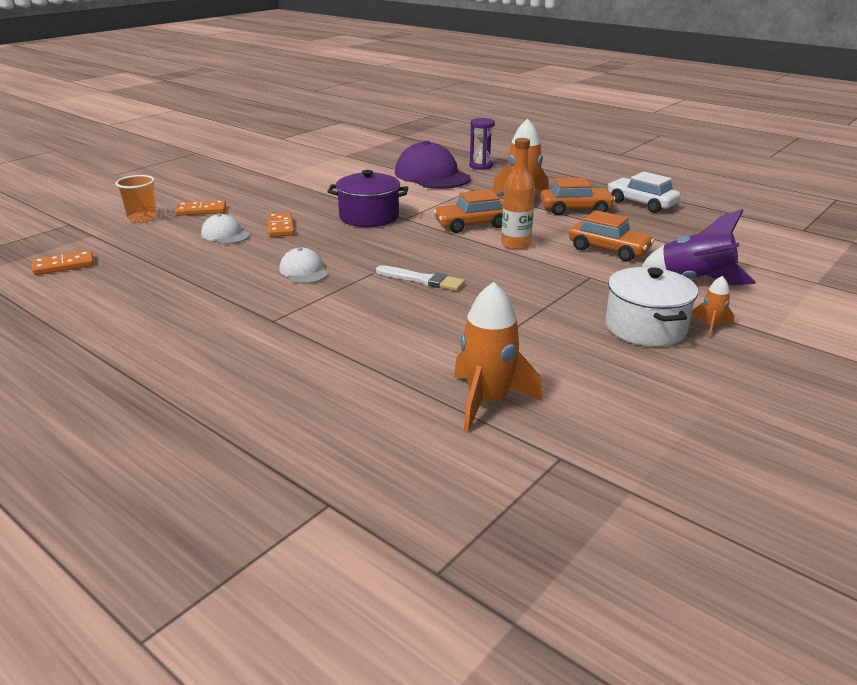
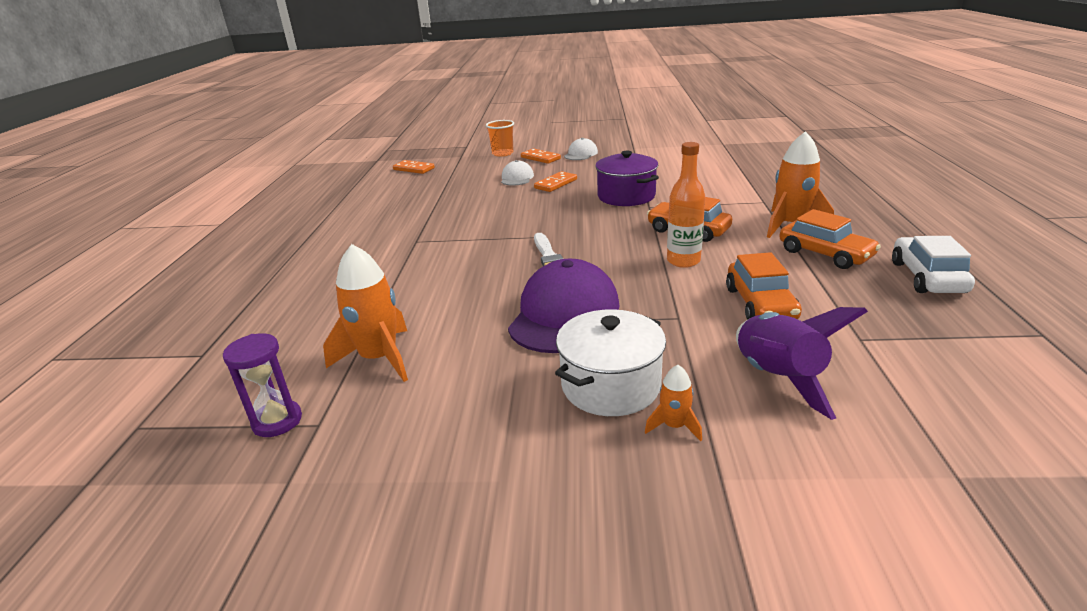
camera: 55 degrees right, 0 degrees up
white cap [279,248,328,284] -> white cap moved to [564,138,598,160]
purple cap [395,141,470,189] -> purple cap moved to [508,259,620,353]
purple hourglass [469,118,495,170] -> purple hourglass moved to [223,333,302,437]

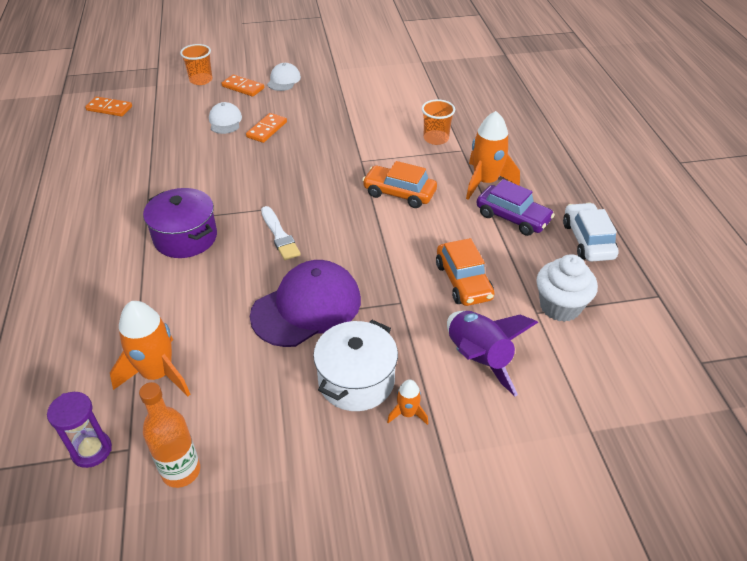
camera: 15 degrees left, 15 degrees up
purple cap [508,259,620,353] -> purple cap turned 45 degrees clockwise [250,260,361,347]
purple pot [595,151,659,206] -> purple pot moved to [143,188,217,258]
orange bottle [667,142,705,268] -> orange bottle moved to [139,382,200,488]
orange car [779,209,881,269] -> purple car [477,179,555,236]
none -> orange cup [422,99,455,145]
none -> white cupcake [536,254,598,322]

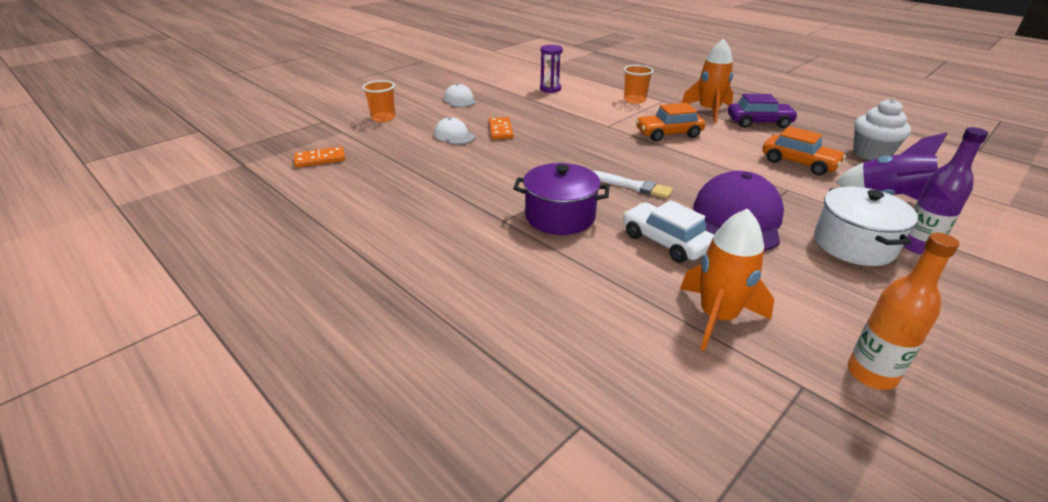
camera: 35 degrees left, 10 degrees down
purple hourglass [47,392,112,468] -> purple hourglass moved to [540,45,563,93]
orange domino [222,74,264,97] -> none
orange rocket [387,379,428,425] -> purple bottle [903,127,988,255]
white car [563,203,619,262] -> white car moved to [623,200,714,263]

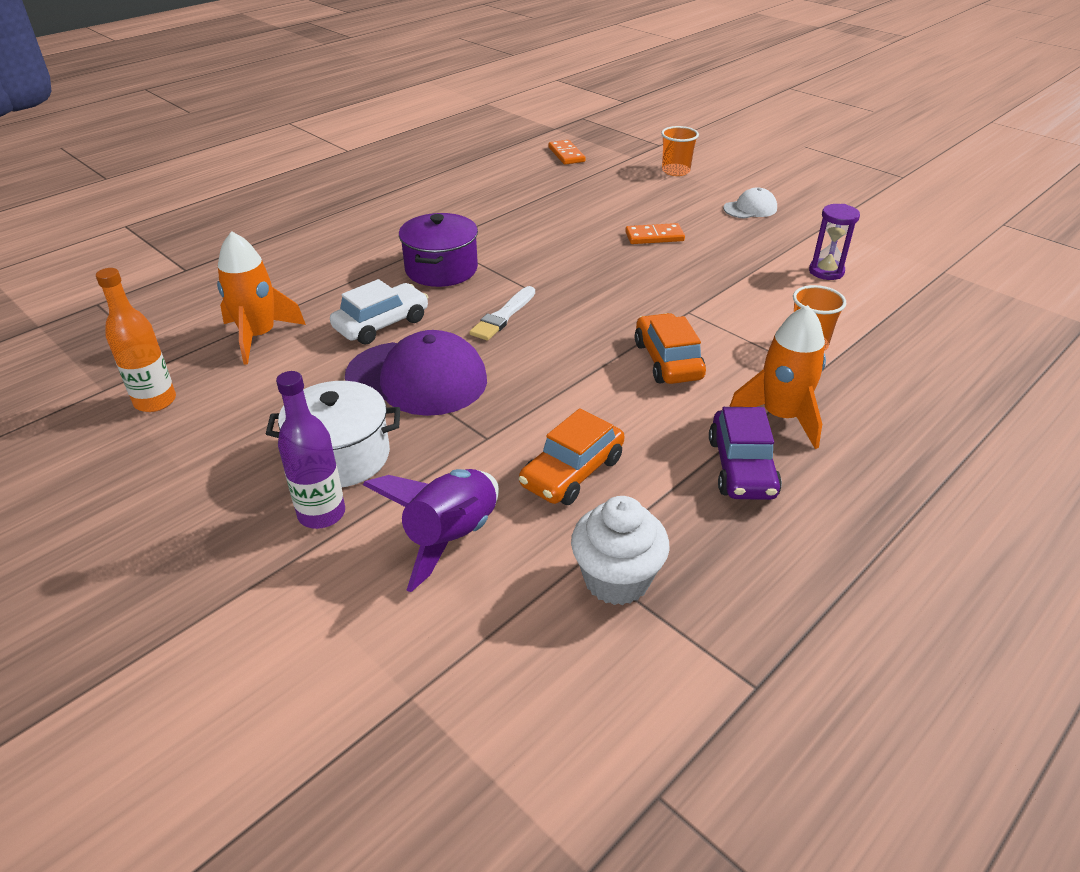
camera: 90 degrees right, 5 degrees up
white cap [434,117,475,145] -> none

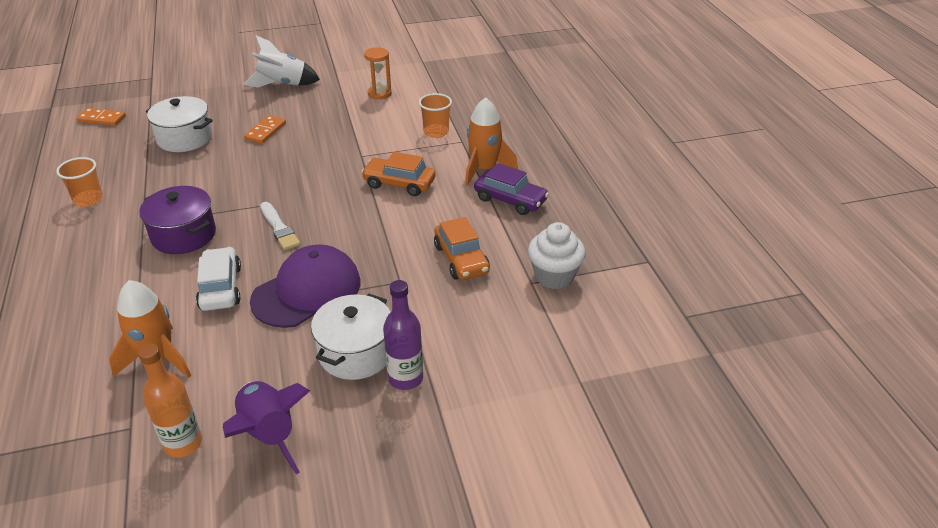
camera: 60 degrees left, 0 degrees up
purple rocket [363,469,499,592] -> purple rocket moved to [223,381,310,474]
orange cup [661,126,699,176] -> orange cup moved to [56,157,103,207]
white cap [723,188,777,219] -> white rocket [243,35,320,87]
purple hourglass [809,204,860,280] -> orange hourglass [364,47,391,99]
none -> white pot [146,96,213,152]

